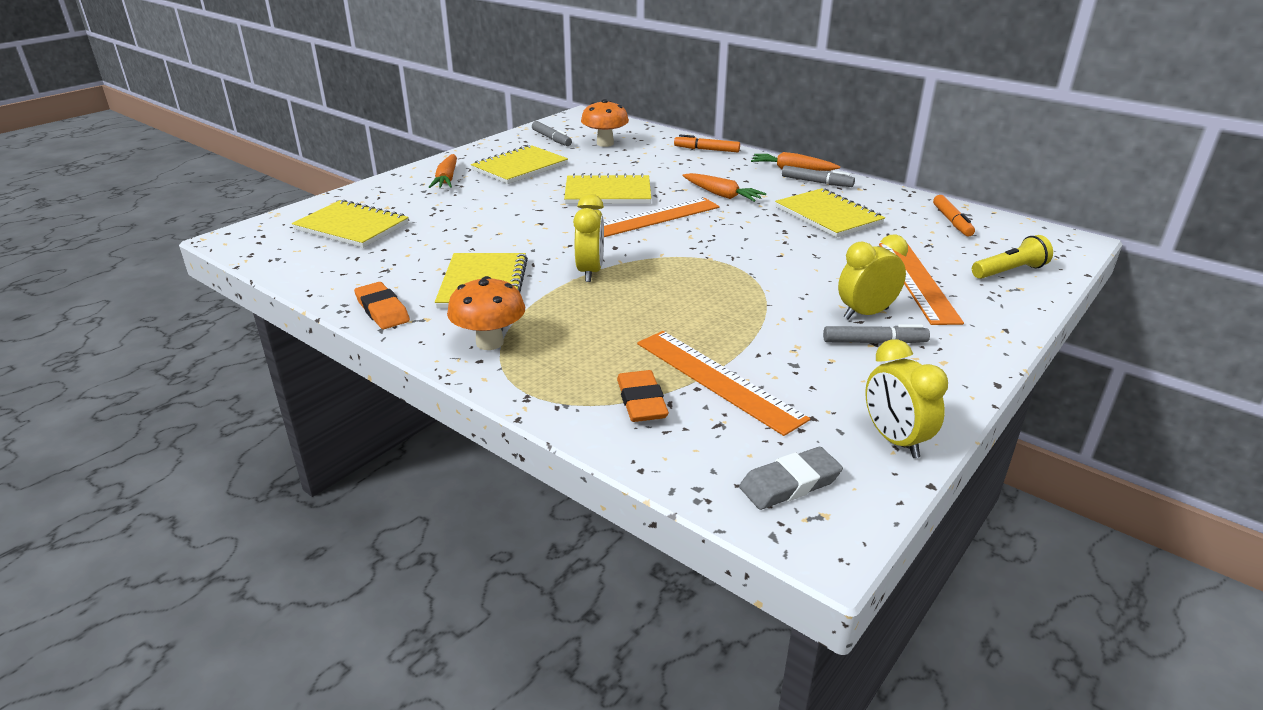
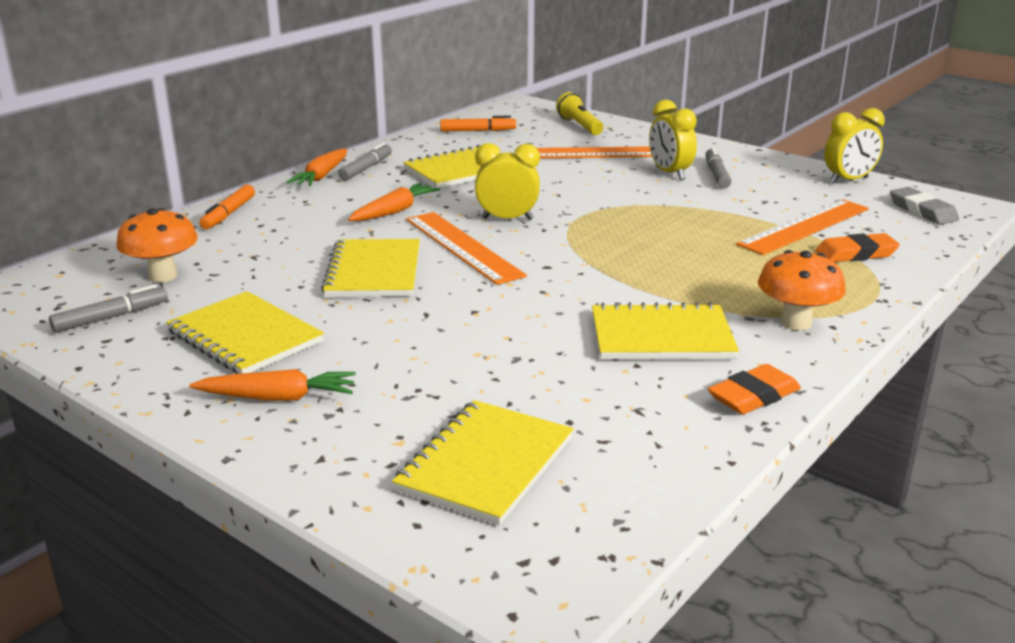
camera: 90 degrees left, 5 degrees down
yellow clock [573,194,604,282] -> yellow clock moved to [475,143,540,220]

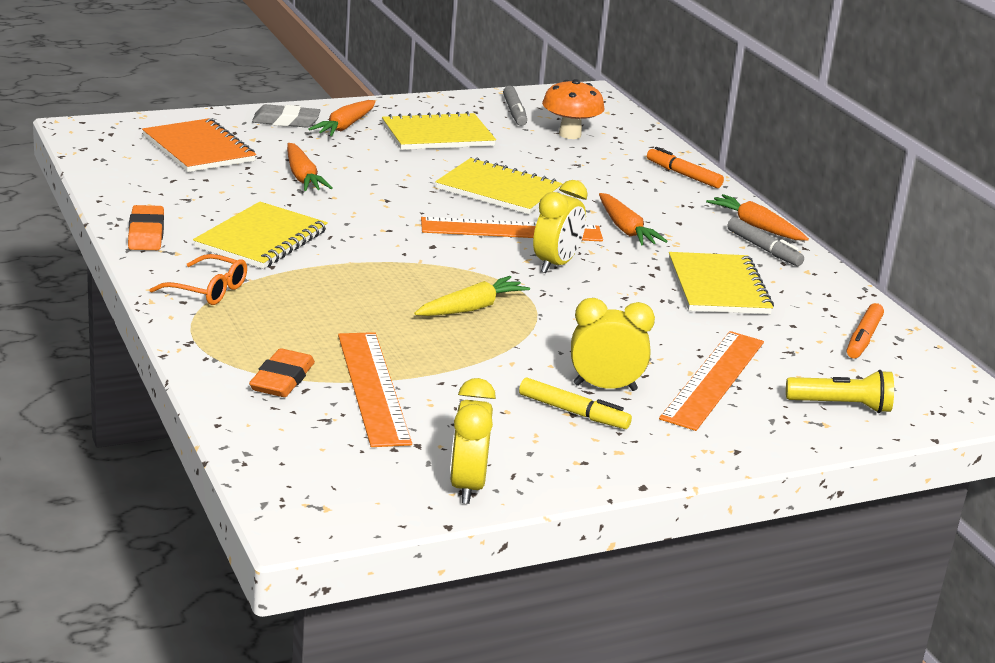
camera: 115 degrees right, 0 degrees up
yellow notebook [392,400,573,525] -> orange notebook [142,118,256,172]
grey marker [705,147,731,188] -> yellow marker [519,378,632,429]
orange mushroom [758,250,846,331] -> orange glasses [149,254,247,305]
grey eraser [890,187,959,225] -> grey eraser moved to [252,104,321,128]
none -> orange carrot [287,143,333,191]
none -> yellow carrot [414,276,530,316]

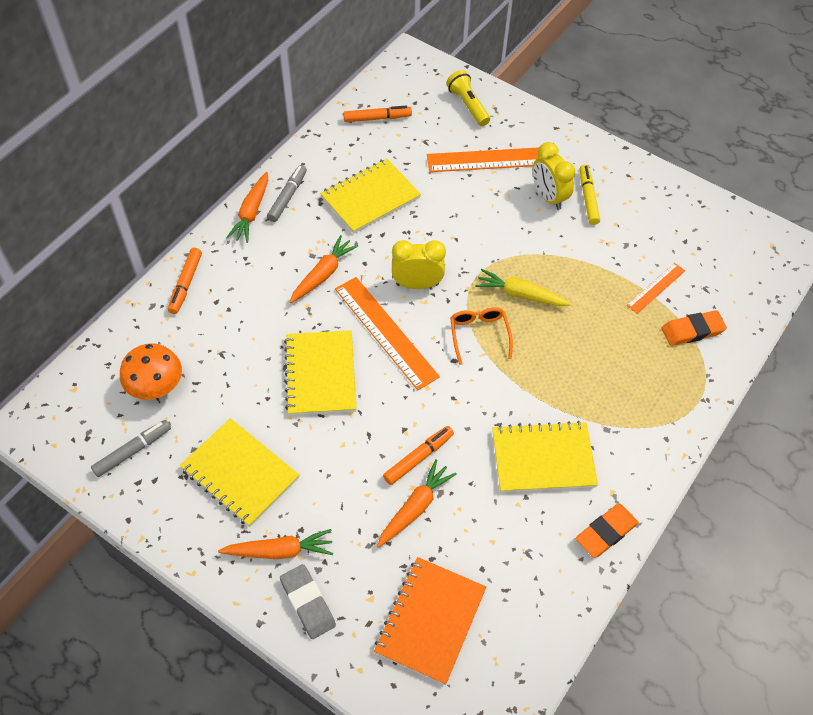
camera: 120 degrees left, 30 degrees up
orange glasses [149,254,247,305] -> orange glasses moved to [450,307,513,365]
orange ruler [338,332,412,447] -> orange ruler [626,263,685,314], size x0.54
yellow clock [450,378,496,504] -> none
none -> orange marker [383,426,454,485]

